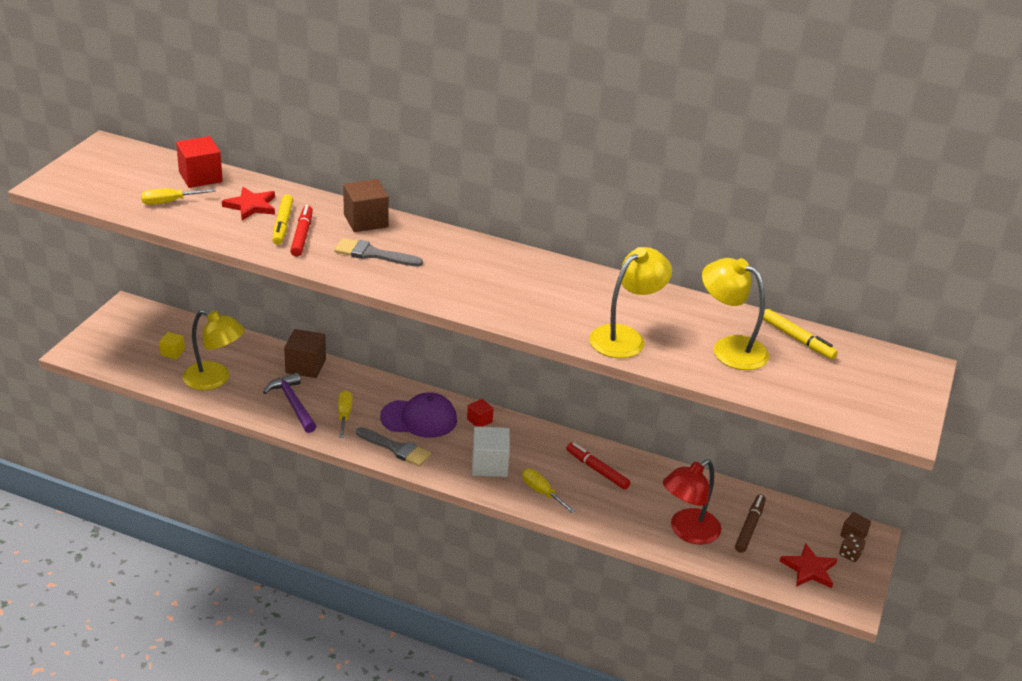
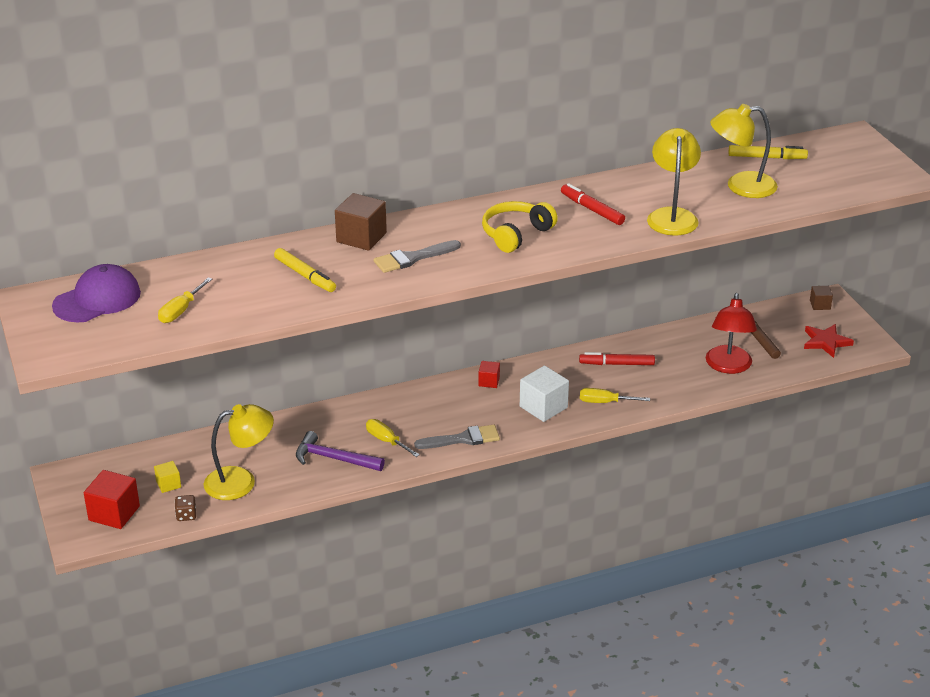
camera: 40 degrees left, 0 degrees up
red cube [176,136,223,188] -> red cube moved to [84,470,140,529]
red star [222,187,275,220] -> none
brown cube [284,329,326,378] -> none
red marker [290,205,313,257] -> red marker moved to [561,183,625,225]
purple cap [380,392,457,438] -> purple cap moved to [52,264,141,322]
brown dice [839,533,866,562] -> brown dice moved to [175,495,196,521]
none -> yellow headphones [482,201,558,253]

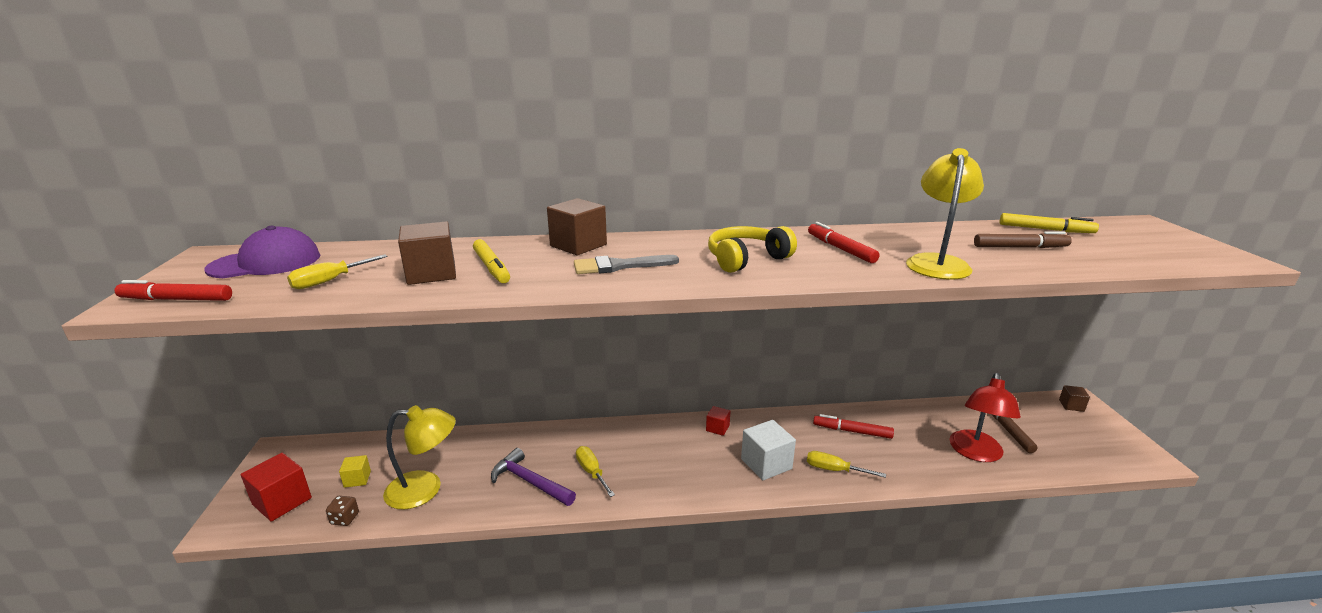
camera: 15 degrees right, 10 degrees down
grey brush [414,425,500,449] -> none
yellow lamp [710,104,778,198] -> brown marker [974,231,1072,248]
red star [804,324,854,358] -> none
none -> red marker [114,280,232,301]
none -> brown cube [398,222,456,285]

